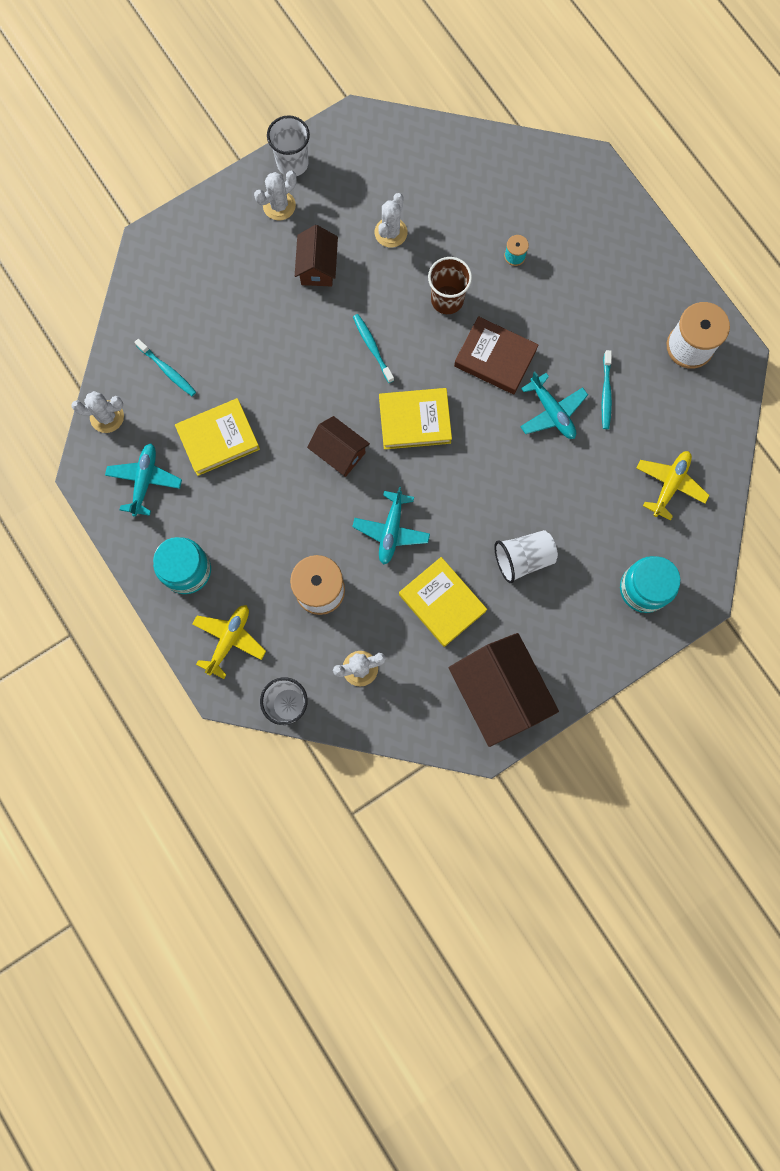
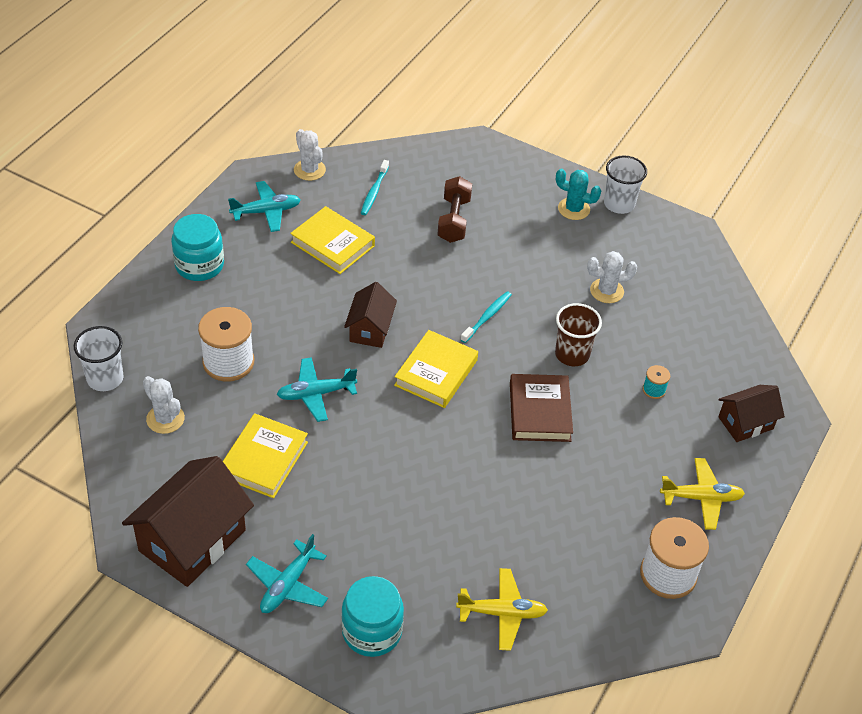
camera: 60 degrees right, 30 degrees down
yellow plane [192,605,266,679] -> yellow plane moved to [660,458,745,530]
white cactus [254,171,297,220] -> turquoise cactus [556,169,601,220]
brown house [295,225,338,286] -> brown house moved to [718,385,785,442]
yellow book [379,388,452,449] -> yellow book turned 60 degrees clockwise [394,330,478,408]
white cup [494,530,558,583] -> none
turquoise plane [520,372,588,439] -> turquoise plane moved to [246,534,328,613]
turquoise toothbrush [602,350,612,429] -> none
none -> brown dumbbell [437,176,472,243]

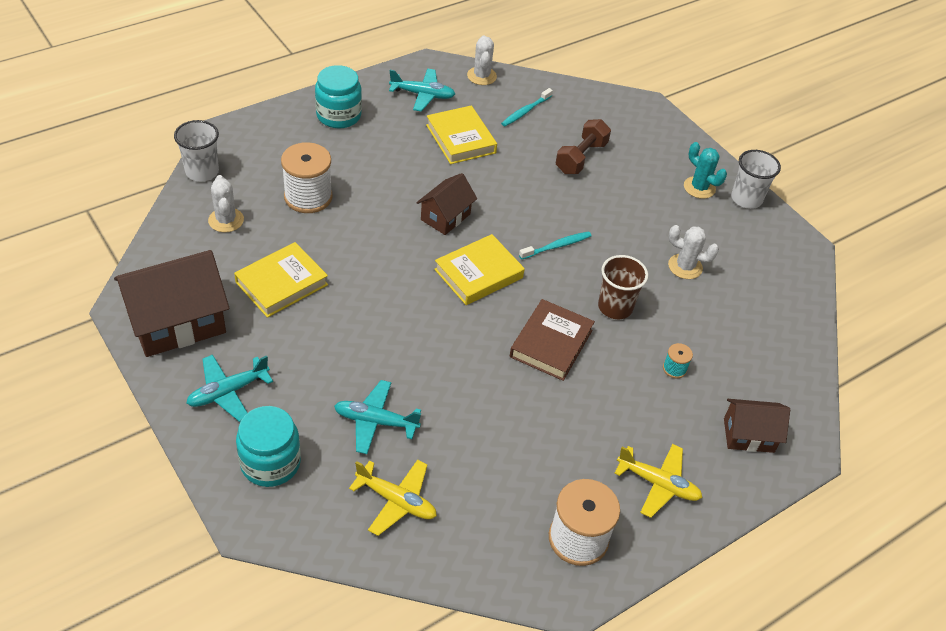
camera: 25 degrees right, 0 degrees up
turquoise plane [277,357,357,422] -> turquoise plane moved to [334,380,421,454]

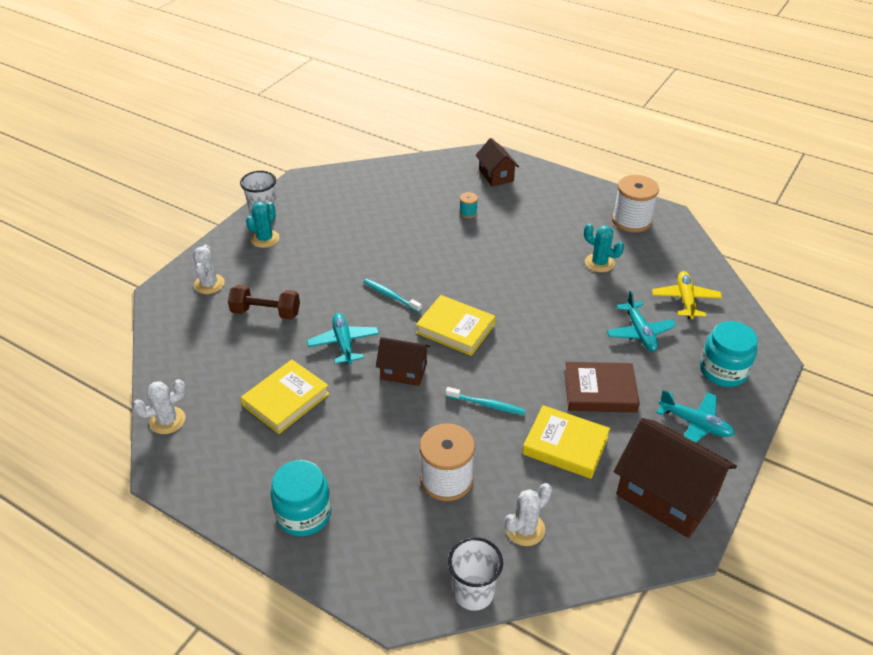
camera: 110 degrees left, 5 degrees down
turquoise plane [389,68,455,111] -> turquoise plane moved to [307,313,379,365]
turquoise toothbrush [501,88,553,126] -> turquoise toothbrush moved to [446,387,525,415]
brown book [510,299,595,381] -> brown book moved to [564,362,640,413]
brown cup [598,255,648,319] -> none
yellow plane [614,444,703,518] -> none
white cactus [668,225,719,279] -> white cactus moved to [193,245,225,294]
none -> turquoise cactus [584,224,624,272]

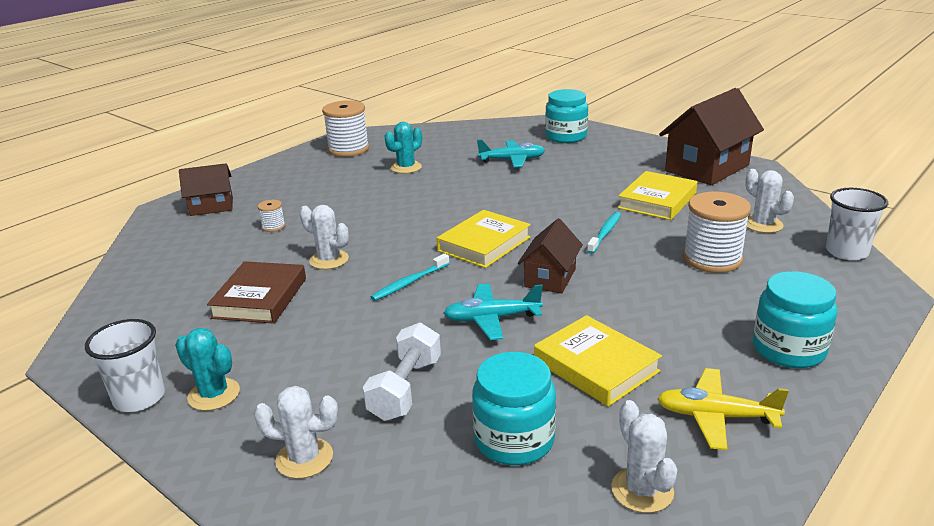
camera: 80 degrees left, 15 degrees down
brown dumbbell [228,285,300,319] -> white dumbbell [363,323,441,421]
turquoise spool [459,192,478,218] -> white spool [258,200,285,232]
brown book [564,362,640,413] -> brown book moved to [207,261,306,324]
yellow plane [652,271,722,319] -> yellow plane moved to [657,368,789,450]
turquoise plane [657,390,735,443] -> none
none -> white cactus [299,205,349,270]
none -> turquoise jar [472,352,556,465]

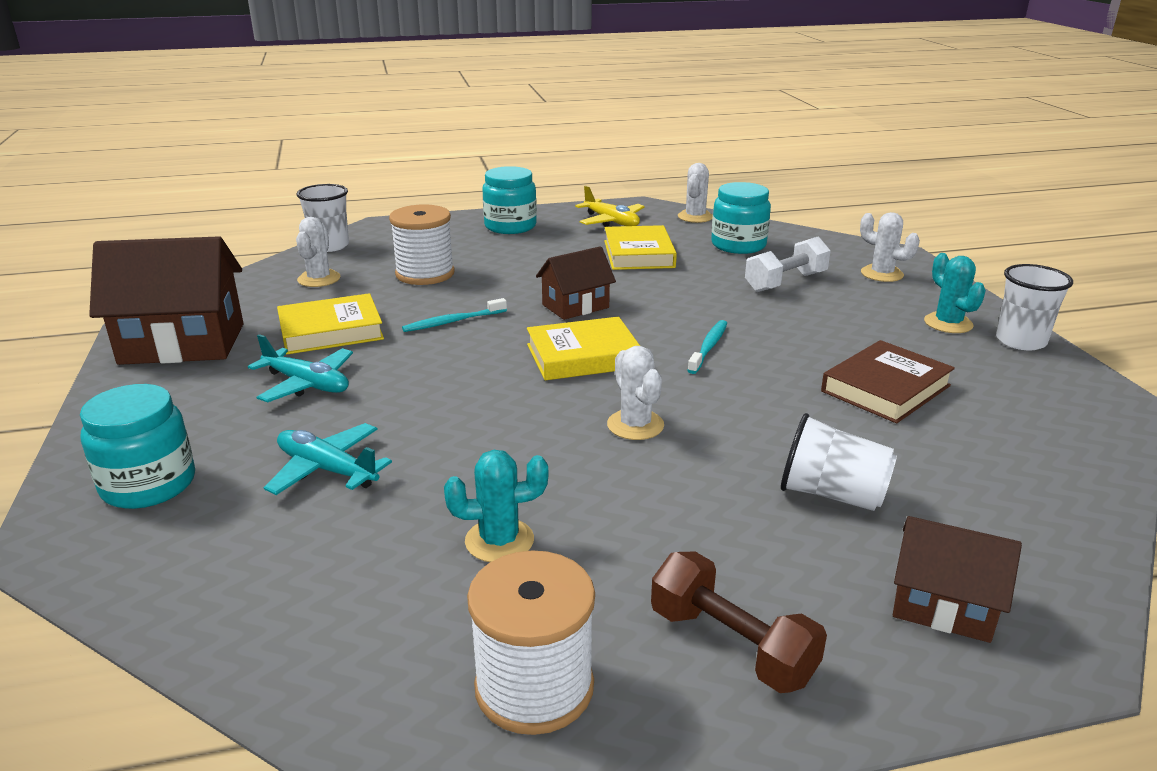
camera: 145 degrees left, 0 degrees up
white spool [258,200,285,232] -> white cup [781,413,897,511]
white cactus [299,205,349,270] -> white cactus moved to [607,346,664,440]
turquoise toothbrush [371,254,450,301] -> turquoise toothbrush turned 60 degrees counterclockwise [687,320,727,374]
turquoise plane [443,283,543,340] -> turquoise plane moved to [248,334,353,403]
none -> brown dumbbell [651,552,827,693]

